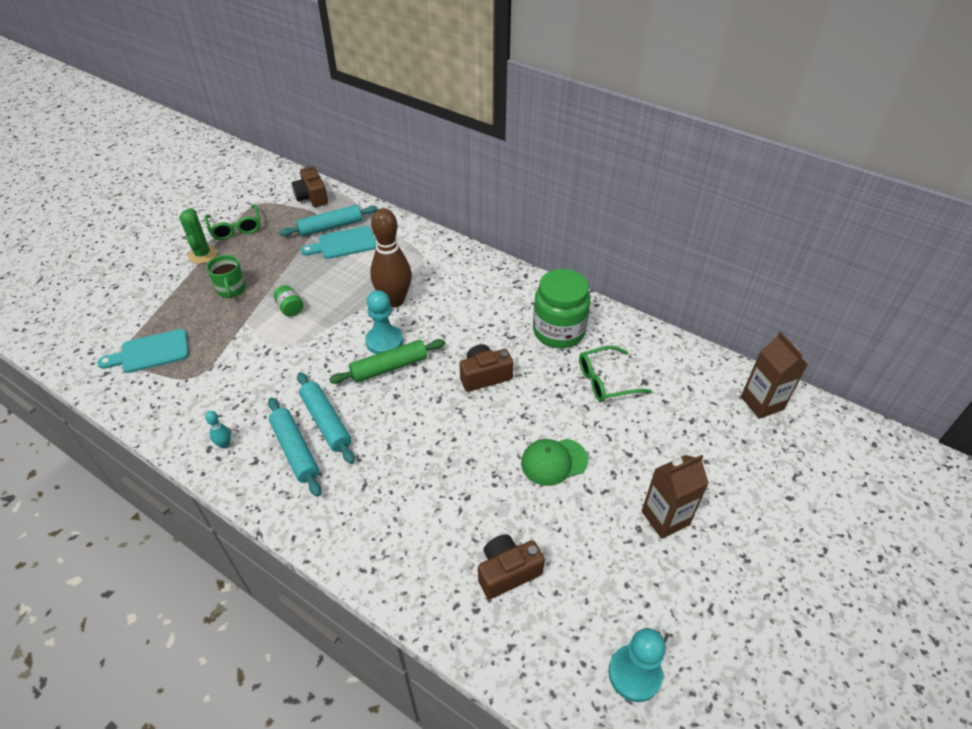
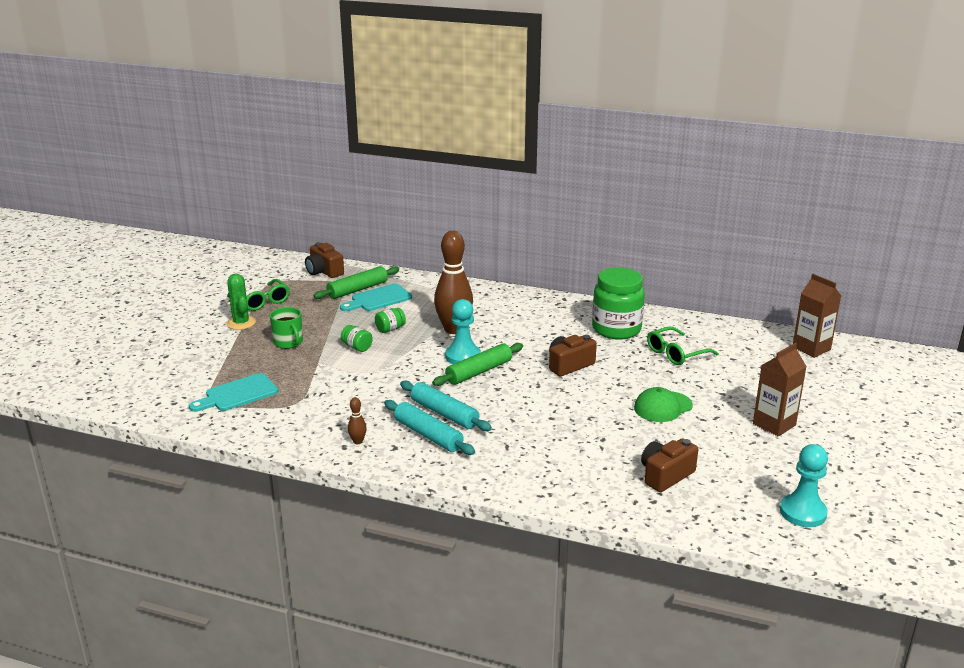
camera: 15 degrees left, 20 degrees down
turquoise bowling pin [205,411,231,449] -> brown bowling pin [348,397,367,444]
turquoise rolling pin [279,205,378,237] -> green rolling pin [313,266,399,299]
none -> green jar [375,308,406,333]

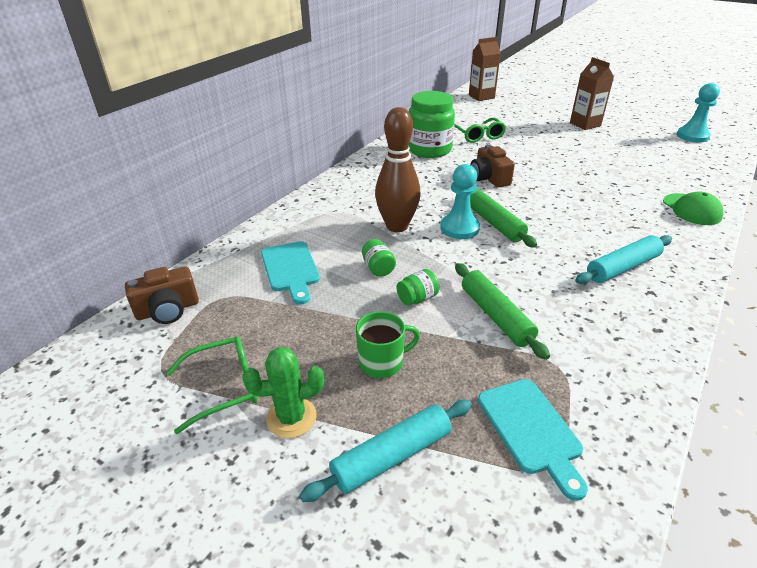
camera: 75 degrees left, 10 degrees up
green rolling pin [313,266,399,299] -> green rolling pin moved to [455,263,550,360]
brown bowling pin [348,397,367,444] -> none
turquoise rolling pin [400,381,492,431] -> turquoise rolling pin moved to [300,400,472,502]
green cap [634,387,693,422] -> green cap moved to [663,191,724,225]
brown camera [641,438,698,492] -> none

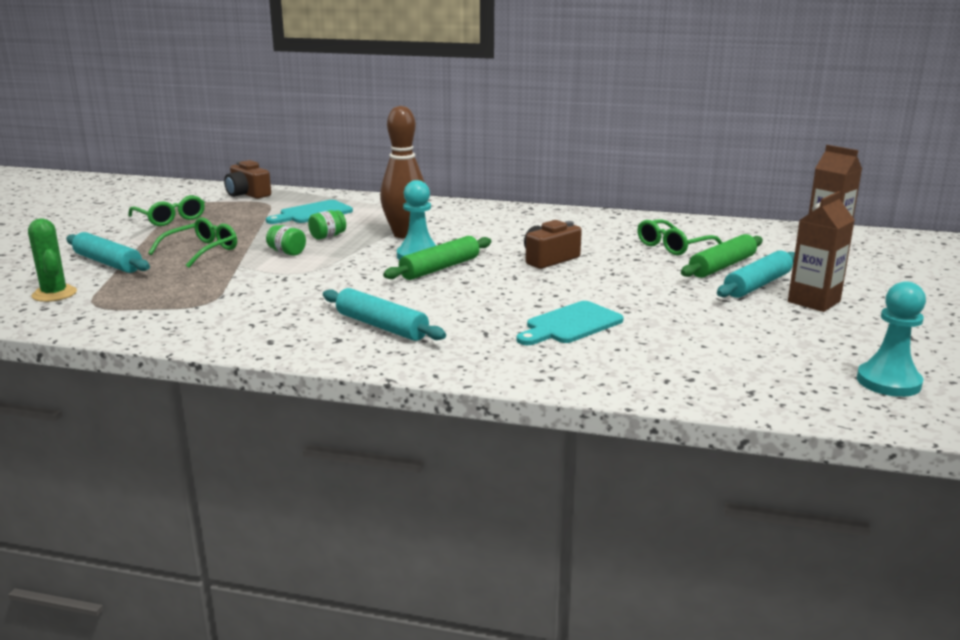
camera: 70 degrees right, 15 degrees down
green cactus [243,347,324,438] -> green cactus moved to [28,218,77,302]
green mug [356,311,420,378] -> green glasses [148,217,237,268]
green jar [409,91,455,158] -> none
green rolling pin [455,263,550,360] -> green rolling pin moved to [681,234,763,278]
turquoise cutting board [478,379,588,501] -> turquoise cutting board moved to [516,301,624,345]
green cap [663,191,724,225] -> none
none -> turquoise rolling pin [717,250,795,298]

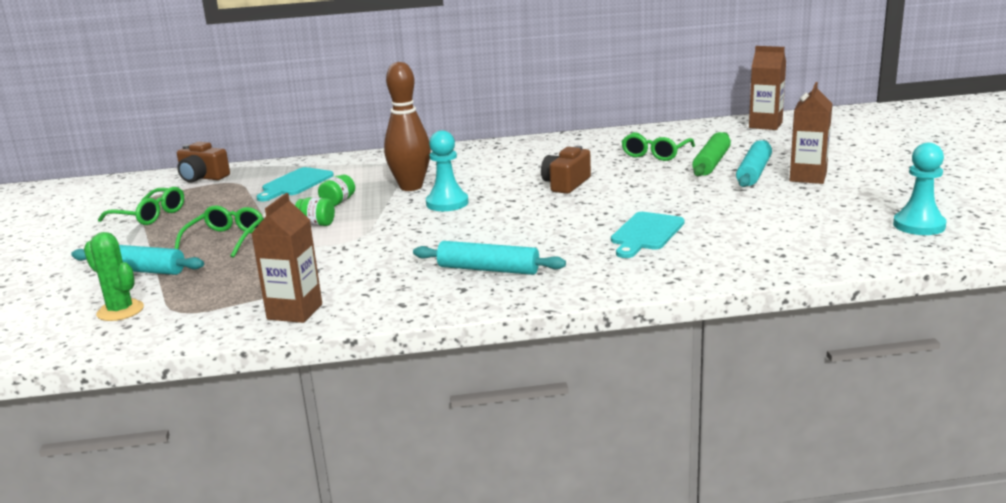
camera: 20 degrees left, 0 degrees up
green rolling pin [383,236,491,280] -> none
none -> brown carton [251,193,322,323]

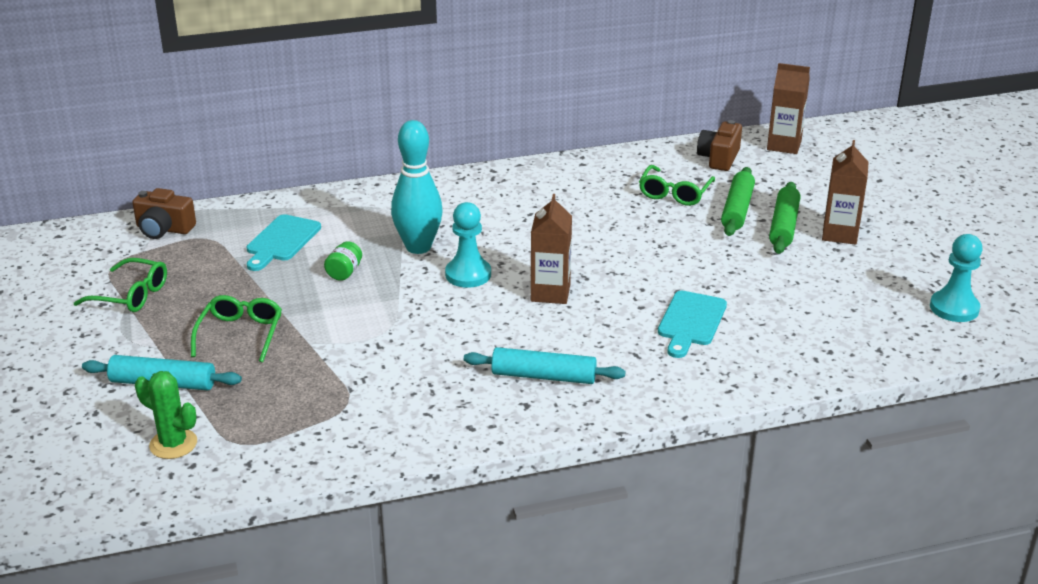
camera: 10 degrees left, 10 degrees up
brown carton [251,193,322,323] -> brown carton moved to [531,194,572,304]
green jar [295,197,335,226] -> none
brown bowling pin [384,62,431,191] -> turquoise bowling pin [391,120,443,254]
brown camera [541,146,591,194] -> brown camera moved to [697,120,742,171]
turquoise rolling pin [736,140,772,187] -> green rolling pin [769,182,800,254]

